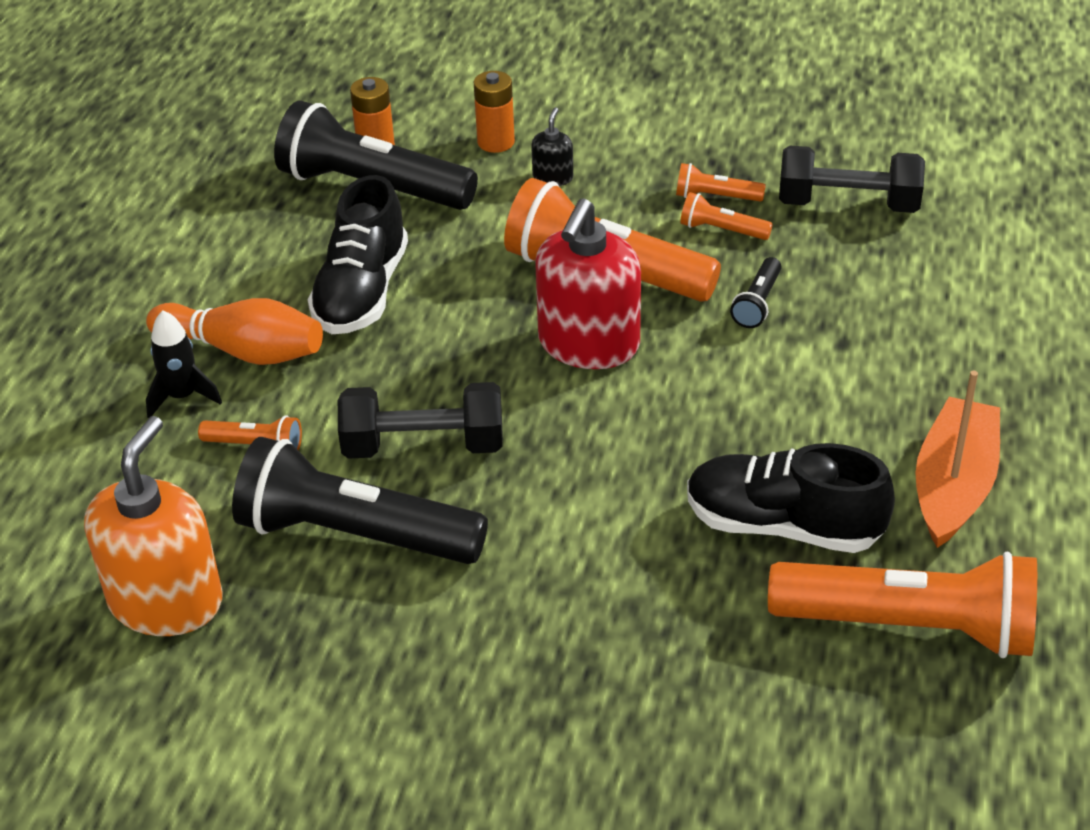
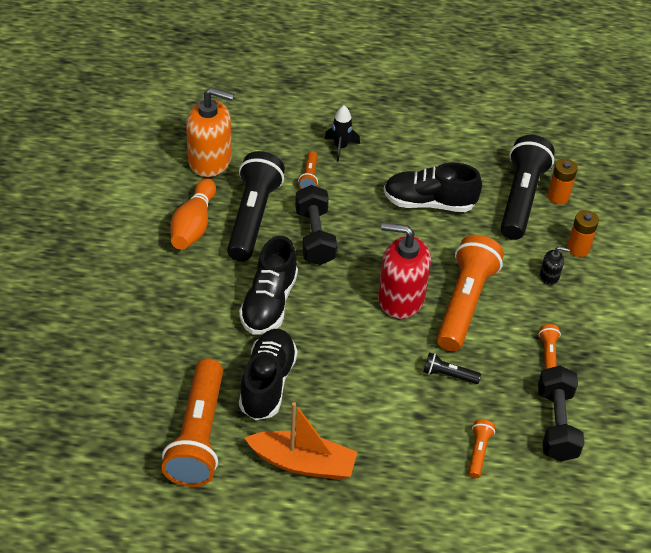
camera: 80 degrees right, 5 degrees up
orange bowling pin [146,298,323,365] -> orange bowling pin moved to [170,178,216,250]
orange flashlight [680,192,773,240] -> orange flashlight moved to [468,419,495,478]
none -> black shoe [239,236,298,335]

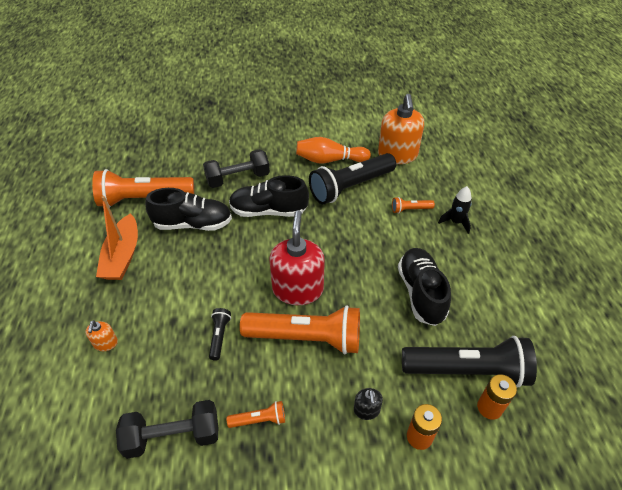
camera: 80 degrees right, 0 degrees up
black flashlight [227,151,285,262] -> black flashlight turned 150 degrees clockwise [309,153,396,204]
black dumbbell [295,185,337,265] -> black dumbbell moved to [203,149,270,188]
orange flashlight [468,419,495,478] -> none
none -> orange soap dispenser [85,320,118,351]

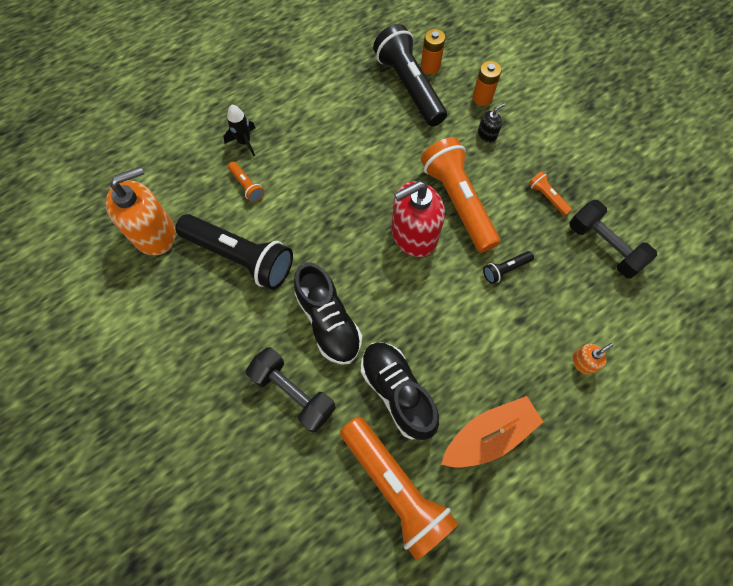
camera: 120 degrees left, 20 degrees up
orange bowling pin [296,137,371,163] -> none
black shoe [398,248,451,326] -> none

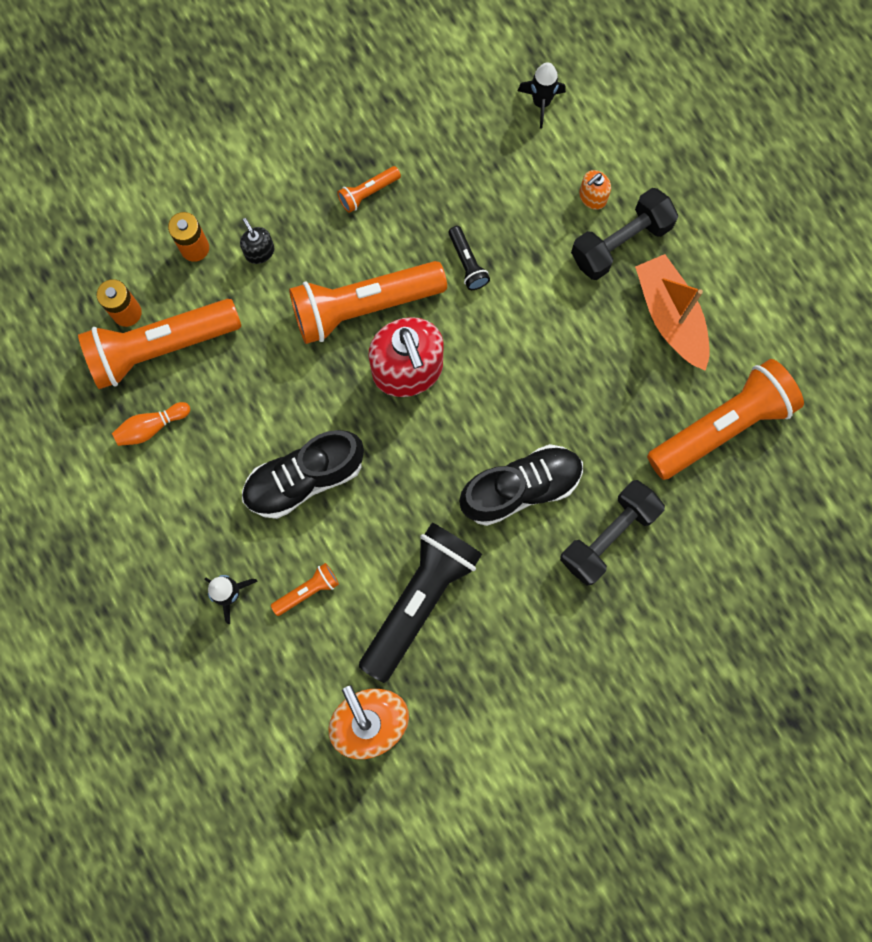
camera: 85 degrees left, 10 degrees up
black shoe [361,342,439,440] -> black shoe moved to [242,430,364,519]
black flashlight [373,24,447,127] -> orange flashlight [78,299,241,389]
black dumbbell [569,200,657,279] -> black dumbbell moved to [571,188,678,280]
orange soap dispenser [572,343,613,374] -> orange soap dispenser turned 105 degrees counterclockwise [579,170,611,210]
none -> orange bowling pin [112,402,190,446]
none -> black rocket [518,62,566,128]

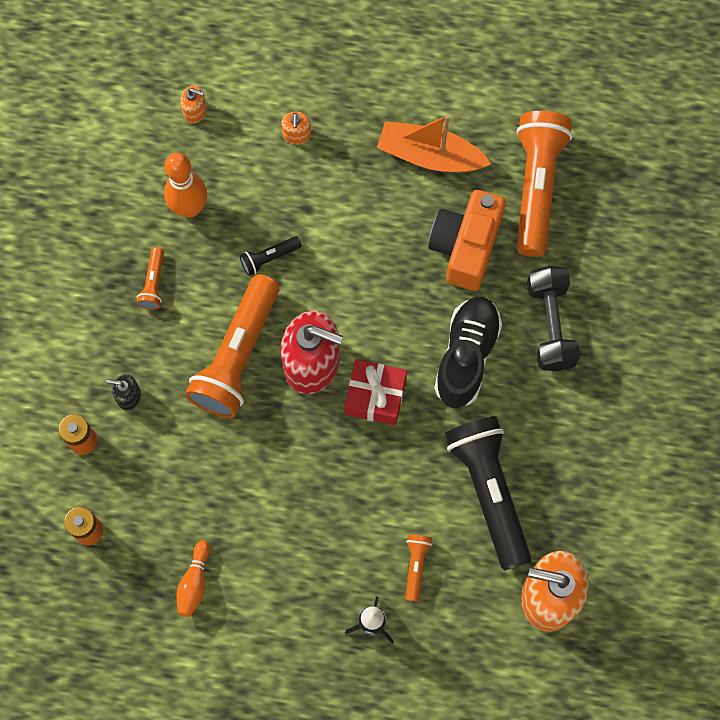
camera: 50 degrees left, 5 degrees down
orange flashlight [78,299,241,389] -> none
black shoe [242,430,364,519] -> none
black flashlight [448,226,490,290] -> black flashlight turned 135 degrees clockwise [240,236,302,276]
black rocket [518,62,566,128] -> orange soap dispenser [180,86,207,123]
black dumbbell [571,188,678,280] -> none
none -> orange bowling pin [164,153,207,218]
none -> red gift [345,359,407,425]
none -> orange camera [428,190,506,291]

